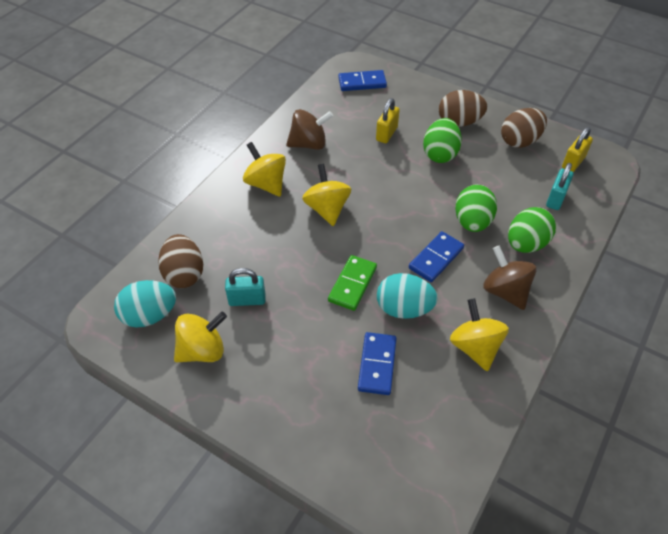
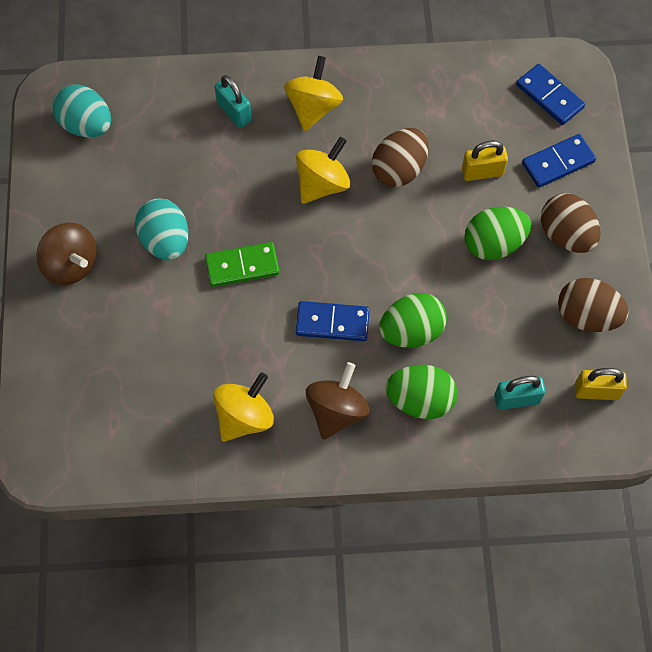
camera: 55 degrees right, 15 degrees up
brown egg [158,234,203,288] -> brown egg moved to [372,128,429,187]
yellow spinning top [174,312,227,362] -> none
turquoise padlock [225,268,266,306] -> turquoise padlock moved to [215,75,252,128]
brown spinning top [286,109,333,150] -> brown spinning top moved to [36,223,97,285]
blue domino [358,332,397,395] -> blue domino moved to [522,134,596,188]
turquoise egg [377,273,438,319] -> turquoise egg moved to [135,198,188,260]

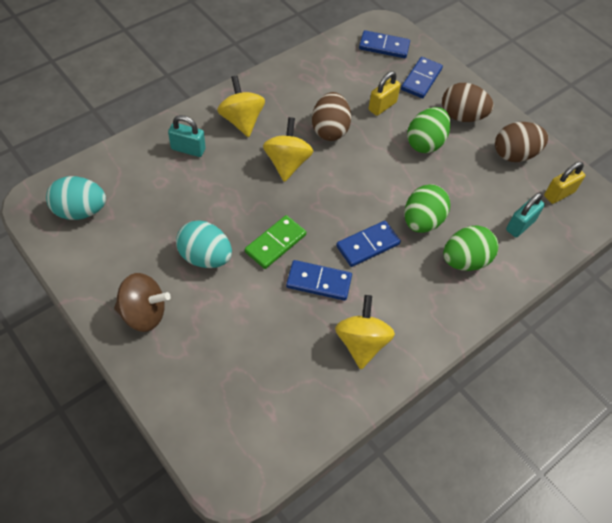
camera: 40 degrees left, 10 degrees down
brown spinning top [306,362,370,440] -> none
none -> blue domino [286,260,352,301]

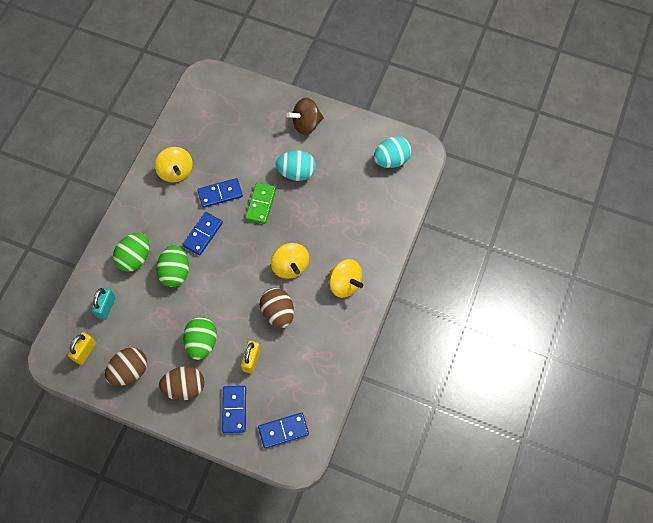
camera: 155 degrees right, 10 degrees up
turquoise padlock [168,115,206,157] -> none

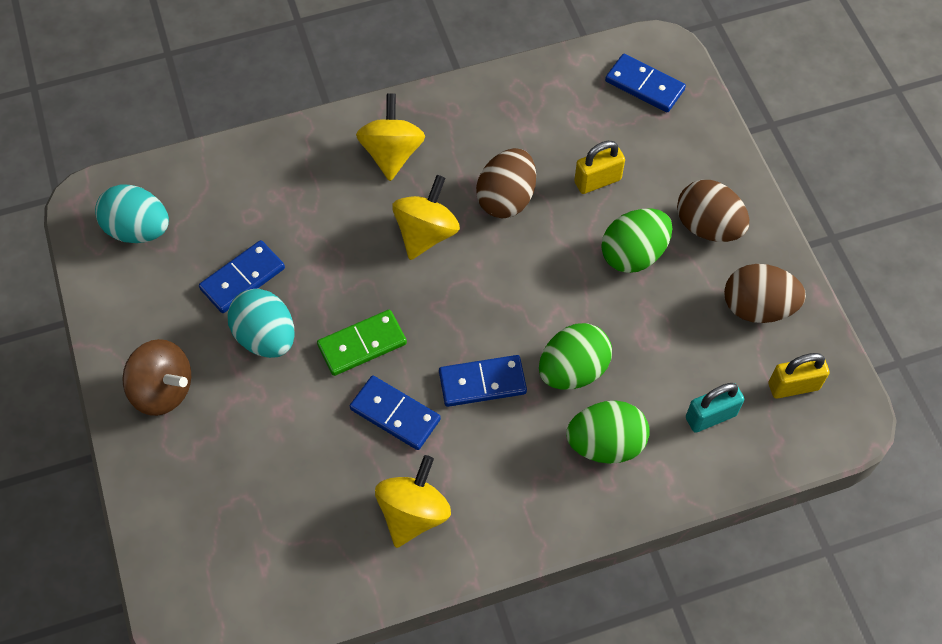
camera: 130 degrees left, 5 degrees down
blue domino [222,386,246,433] -> blue domino moved to [199,240,285,313]

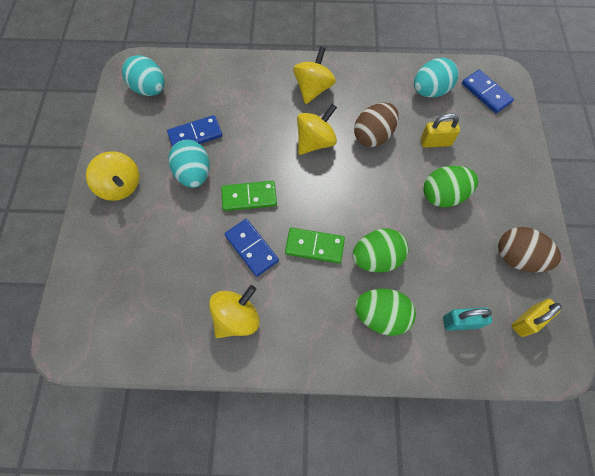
camera: 20 degrees right, 5 degrees up
brown spinning top [122,339,191,416] -> yellow spinning top [86,151,139,201]
blue domino [439,355,527,407] -> green domino [285,228,345,263]
brown egg [677,180,749,242] -> none
yellow padlock [768,353,829,399] -> yellow padlock turned 45 degrees counterclockwise [512,299,562,337]
none -> turquoise egg [414,58,458,97]

